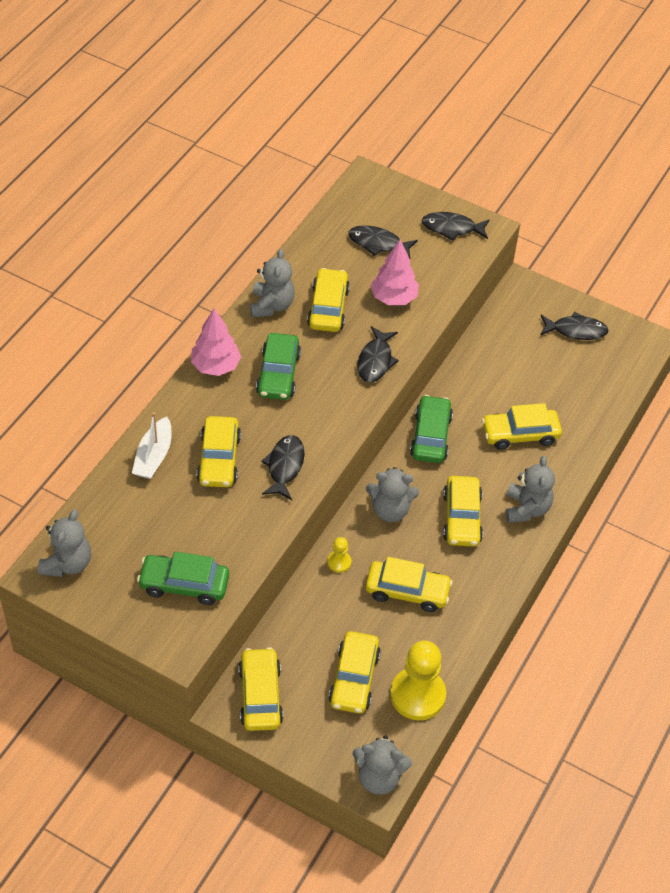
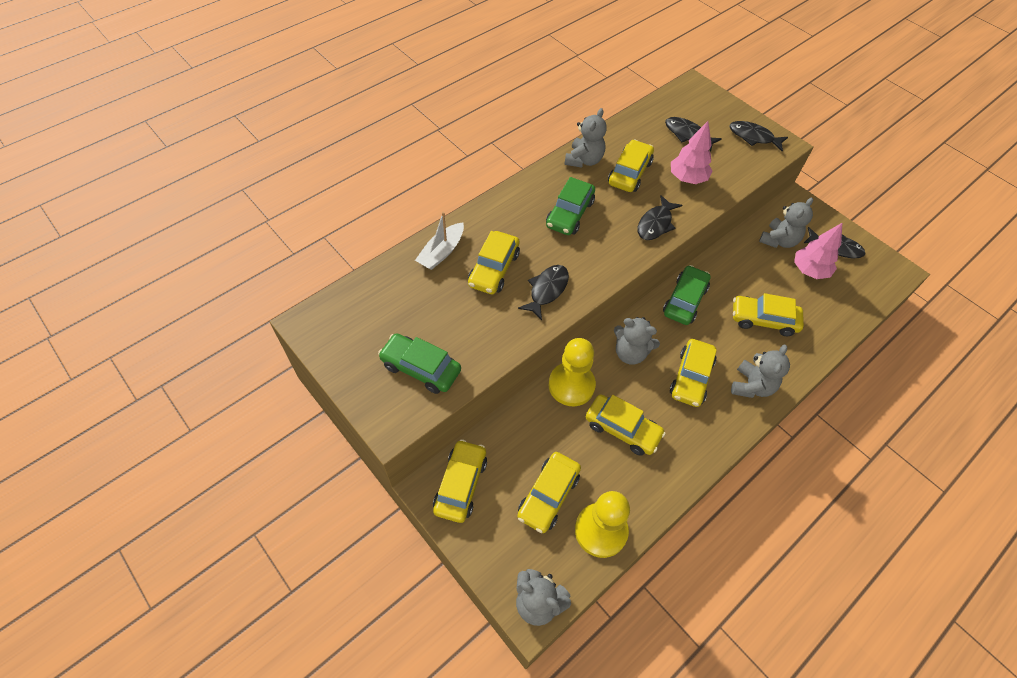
camera: 20 degrees right, 5 degrees up
grey teddy bear [38,510,91,577] -> grey teddy bear moved to [759,198,813,248]
pink tree [191,309,241,376] -> pink tree moved to [794,222,843,279]
yellow pawn [327,537,351,573] -> yellow pawn [549,338,596,406], size x2.18

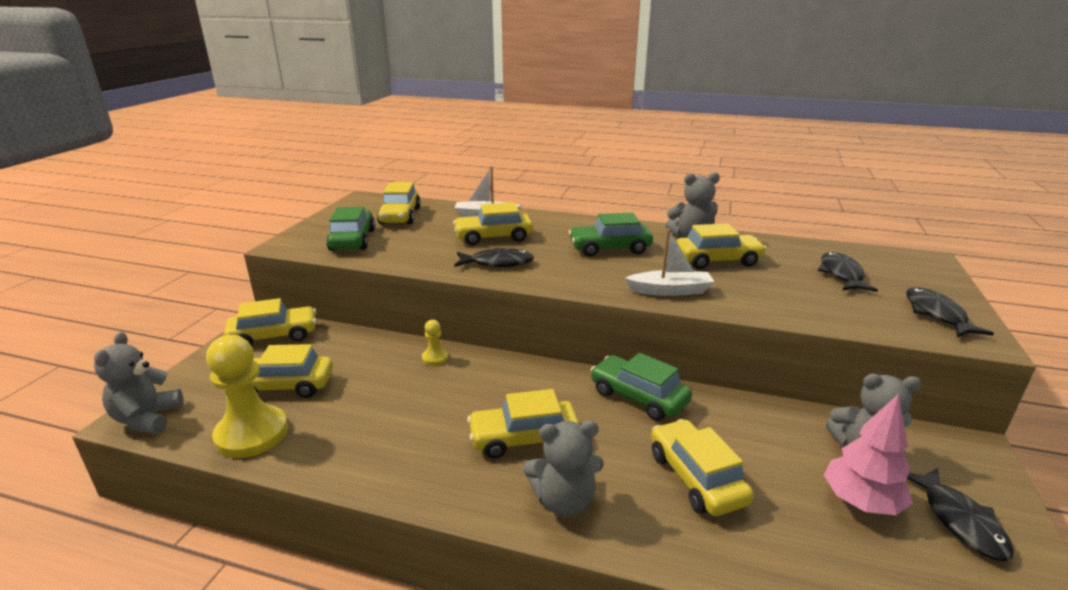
camera: 60 degrees right, 30 degrees down
yellow pawn [549,338,596,406] -> yellow pawn [422,320,448,365], size x0.46
yellow car [586,394,666,456] -> yellow car moved to [377,182,421,224]
grey teddy bear [614,317,660,365] -> none
black fish [637,195,682,240] -> white boat [625,229,714,296]
green car [663,265,711,325] -> green car turned 135 degrees counterclockwise [591,353,692,421]
pink tree [671,121,712,184] -> none

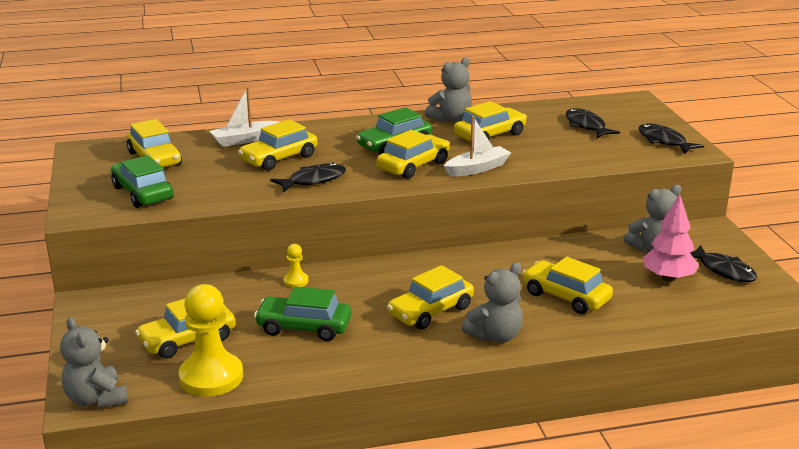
camera: 30 degrees left, 0 degrees up
yellow car [224,298,316,346] -> yellow car moved to [376,130,450,179]
green car [591,353,692,421] -> green car moved to [254,287,351,341]

